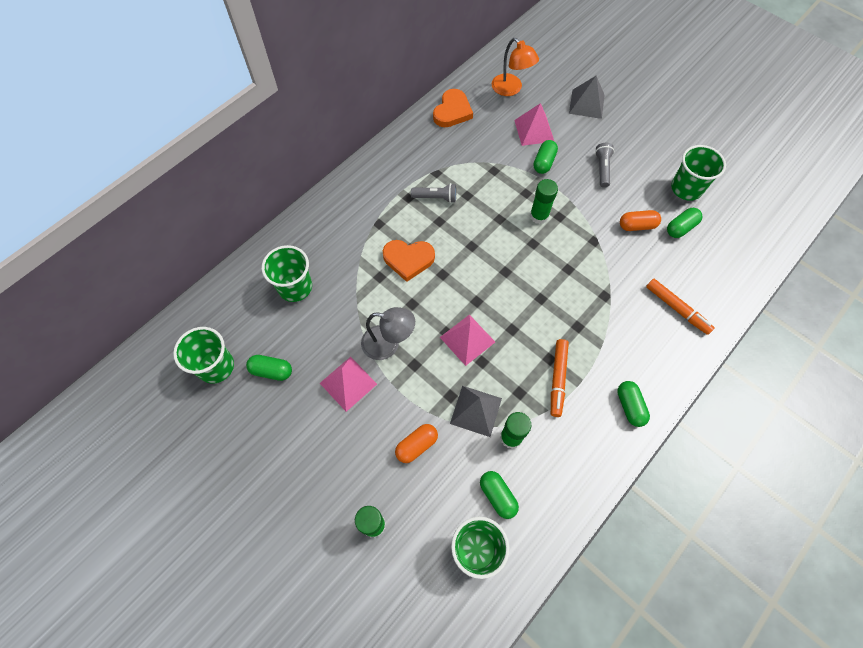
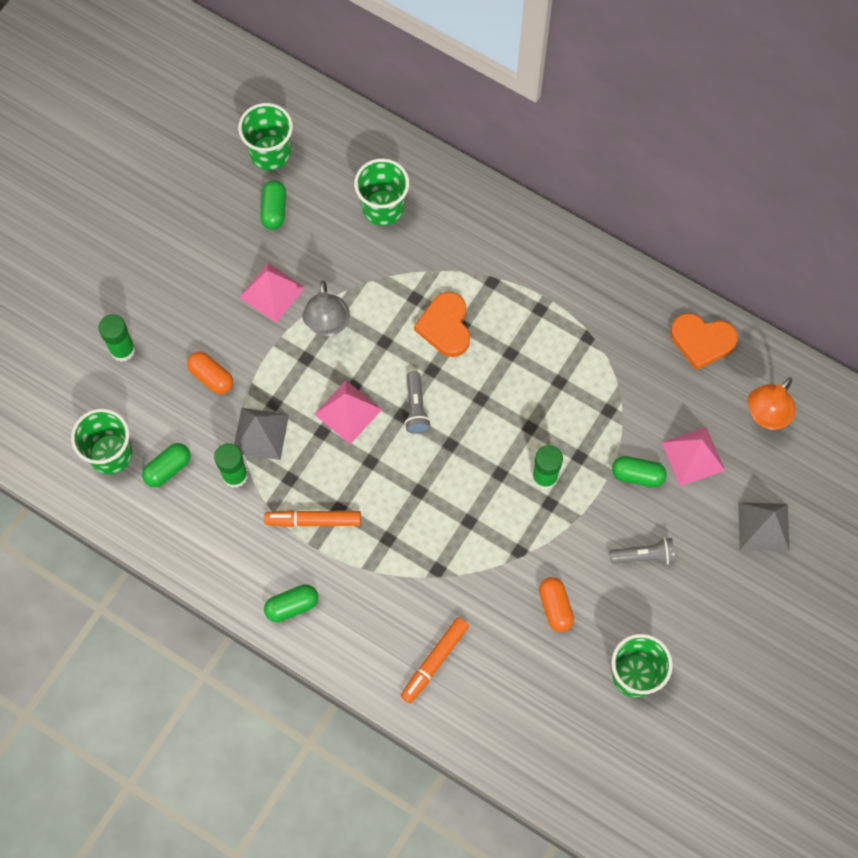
camera: 80 degrees right, 5 degrees up
grey flashlight [411,183,456,203] -> grey flashlight moved to [405,371,431,434]
green capsule [667,208,703,238] -> none

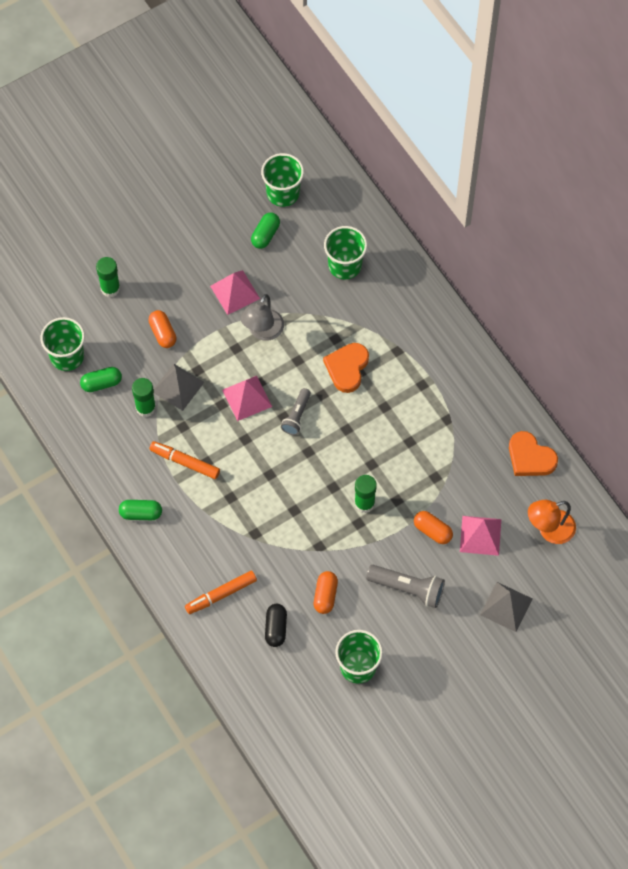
camera: 25 degrees right, 5 degrees down
grey flashlight [610,537,675,565] -> grey flashlight [366,565,445,608], size x1.52
green capsule [612,456,667,487] -> orange capsule [414,511,453,544]
none -> black capsule [265,604,287,647]

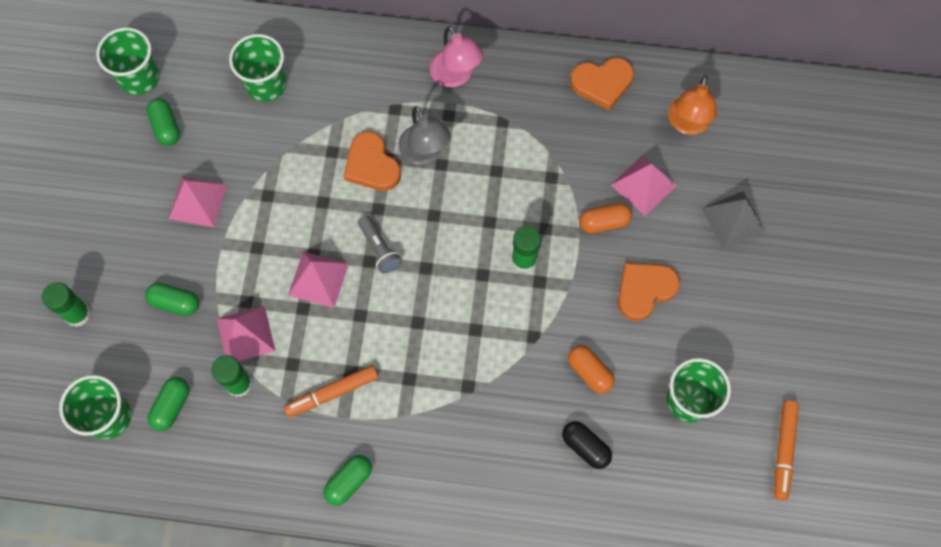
camera: 50 degrees left, 5 degrees up
orange capsule [148,310,177,348] -> green capsule [145,283,199,316]
grey pyramid [153,363,204,411] -> pink pyramid [217,306,275,361]
orange marker [185,571,257,614] -> orange marker moved to [774,400,799,500]
grey lamp [240,294,284,341] -> grey lamp moved to [399,106,451,165]
grey flashlight [366,565,445,608] -> orange heart [618,263,680,321]
none -> pink lamp [430,26,483,87]

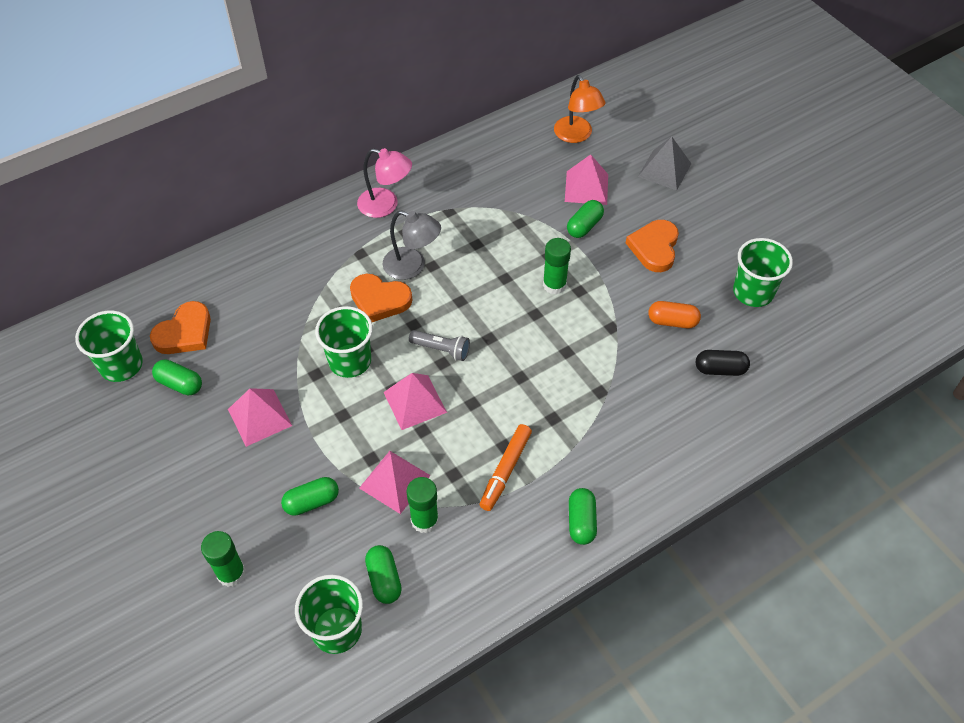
camera: 40 degrees left, 15 degrees down
green cup [229,34,286,102] -> green cup moved to [315,306,373,378]
orange heart [570,58,634,110] -> orange heart moved to [150,301,211,354]
orange capsule [579,203,632,233] -> green capsule [567,200,604,238]
orange marker [774,400,799,500] -> none

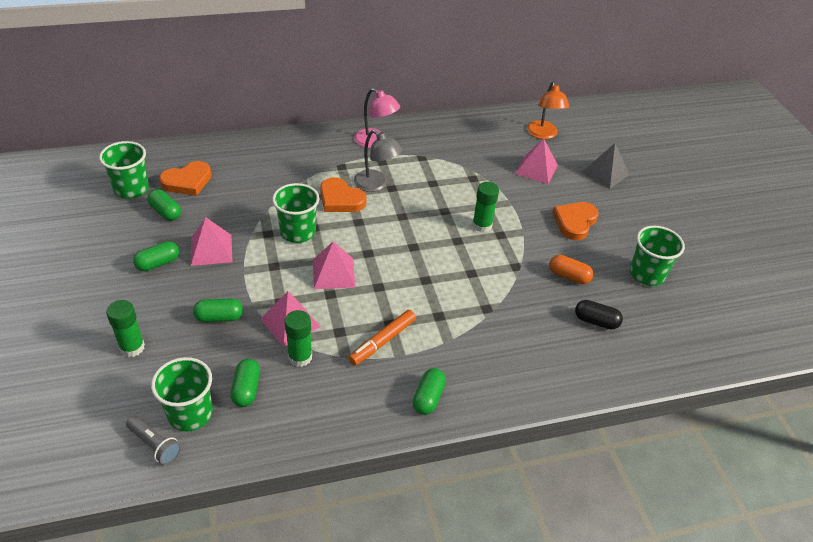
camera: 15 degrees right, 10 degrees down
grey flashlight [409,330,470,361] -> grey flashlight moved to [126,416,181,465]
green capsule [567,200,604,238] -> green capsule moved to [133,241,179,271]

